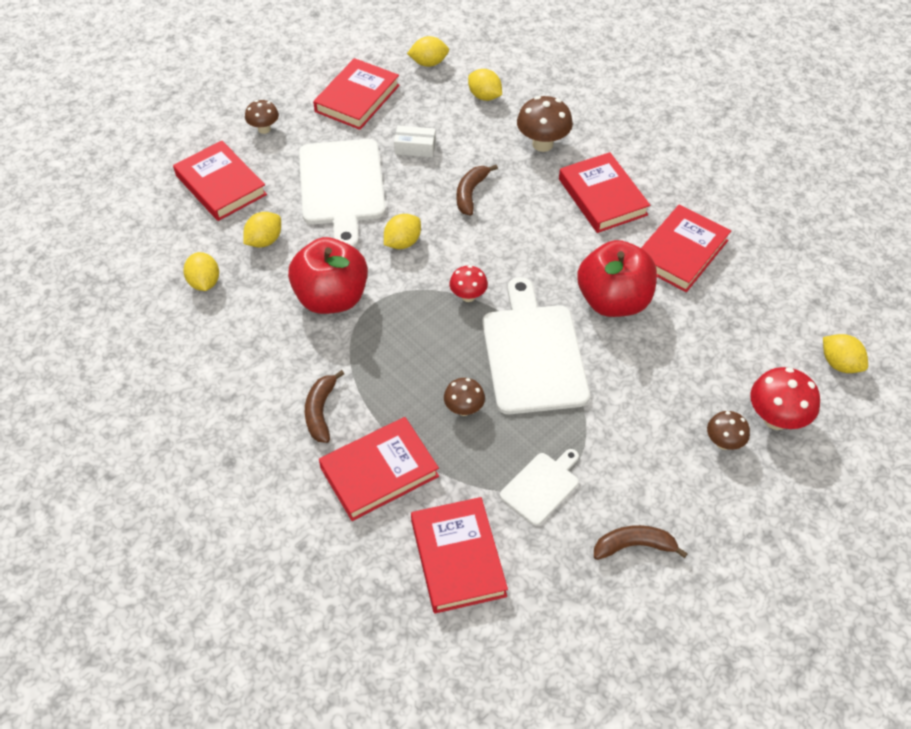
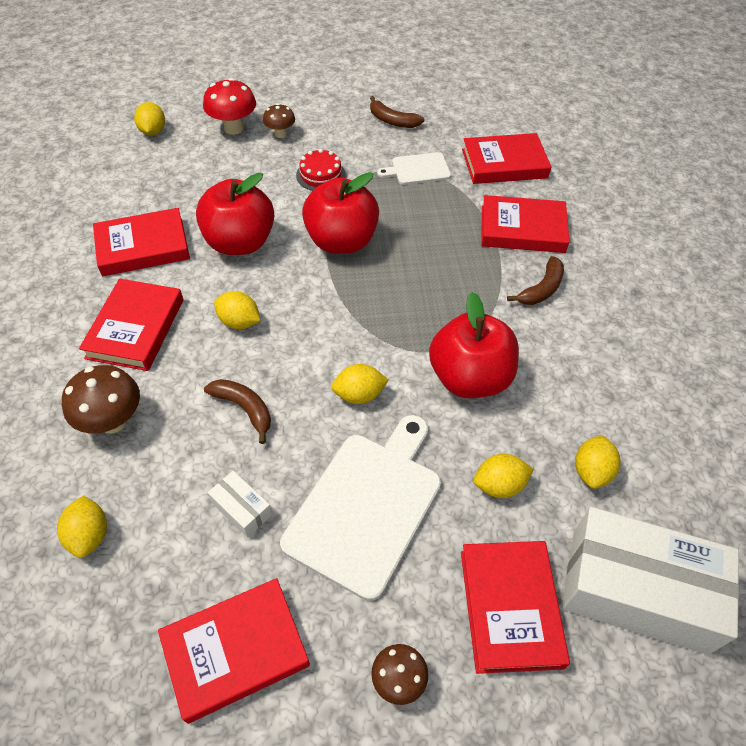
camera: 145 degrees left, 0 degrees up
yellow lemon [407,36,449,67] -> yellow lemon moved to [214,291,261,329]
red book [411,497,508,614] -> red book turned 60 degrees clockwise [462,133,551,184]
brown mushroom [444,378,485,416] -> none
red mushroom [449,265,488,302] -> none
brown banana [456,165,498,216] -> brown banana turned 105 degrees counterclockwise [204,379,271,444]
white cutting board [482,277,590,414] -> red apple [302,172,379,254]
none -> red cake [296,149,346,191]
none -> white box [562,507,739,655]

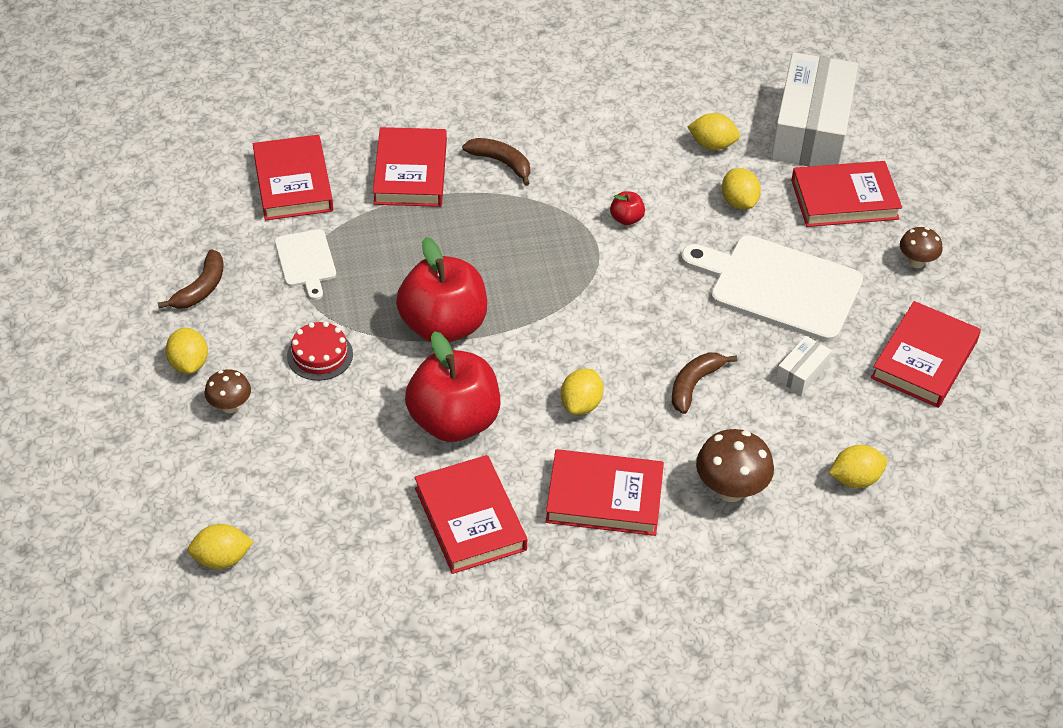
camera: 95 degrees left, 5 degrees down
red book [158,578,310,724] -> red book turned 60 degrees clockwise [871,301,981,408]
red mushroom [203,78,256,135] -> none
yellow lemon [331,364,389,404] -> yellow lemon moved to [165,328,208,374]
red apple [429,292,519,398] -> red apple [610,191,645,225], size x0.41

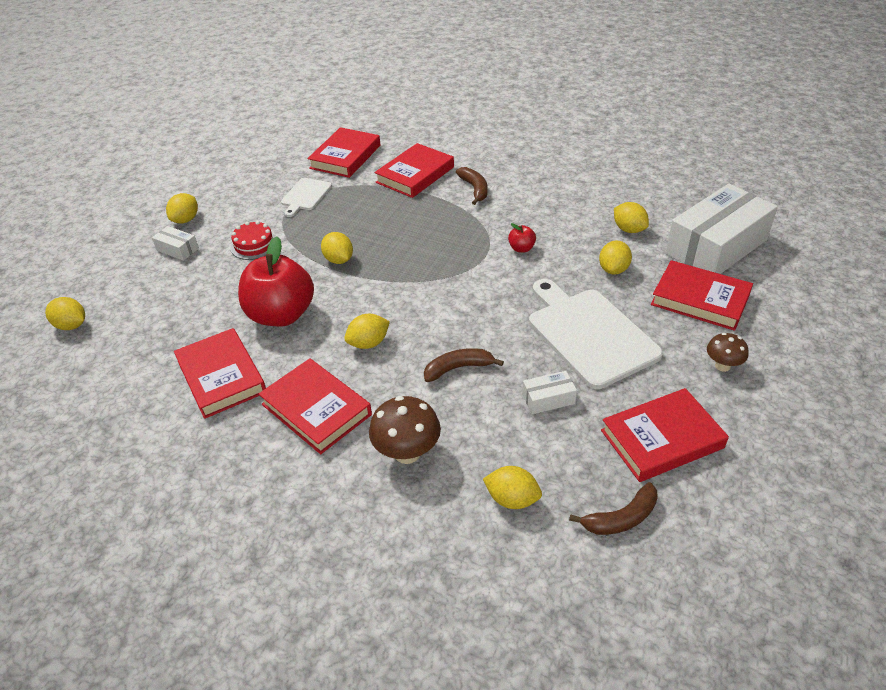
camera: 40 degrees right, 5 degrees down
brown banana [158,249,224,309] -> brown banana moved to [569,482,658,535]
brown mushroom [204,369,251,413] -> white box [152,226,199,261]
red apple [396,237,487,343] -> yellow lemon [321,232,353,264]
red book [415,455,527,574] -> red book turned 45 degrees counterclockwise [174,328,266,419]

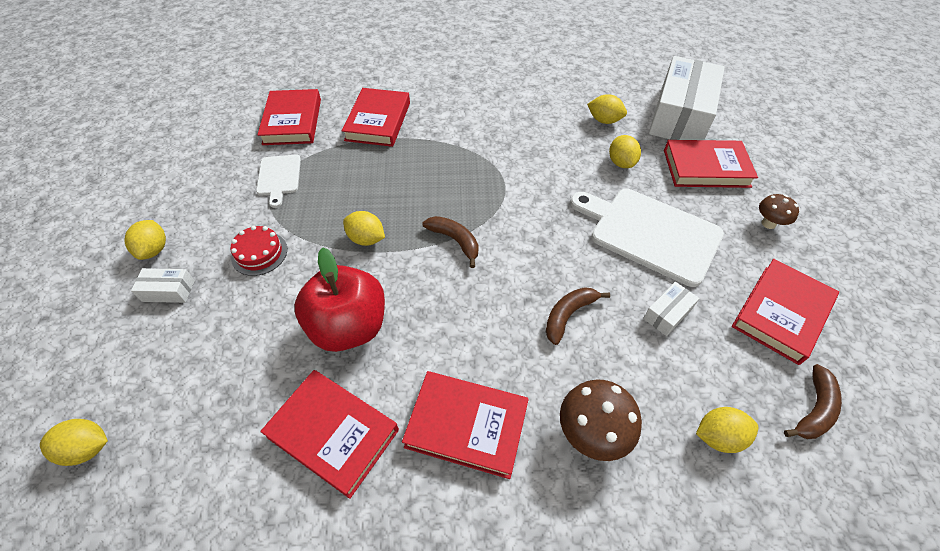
camera: 30 degrees left, 10 degrees up
yellow lemon [344,314,390,349] -> none
brown banana [456,167,488,205] -> brown banana moved to [422,216,479,268]
red apple [508,223,536,253] -> none

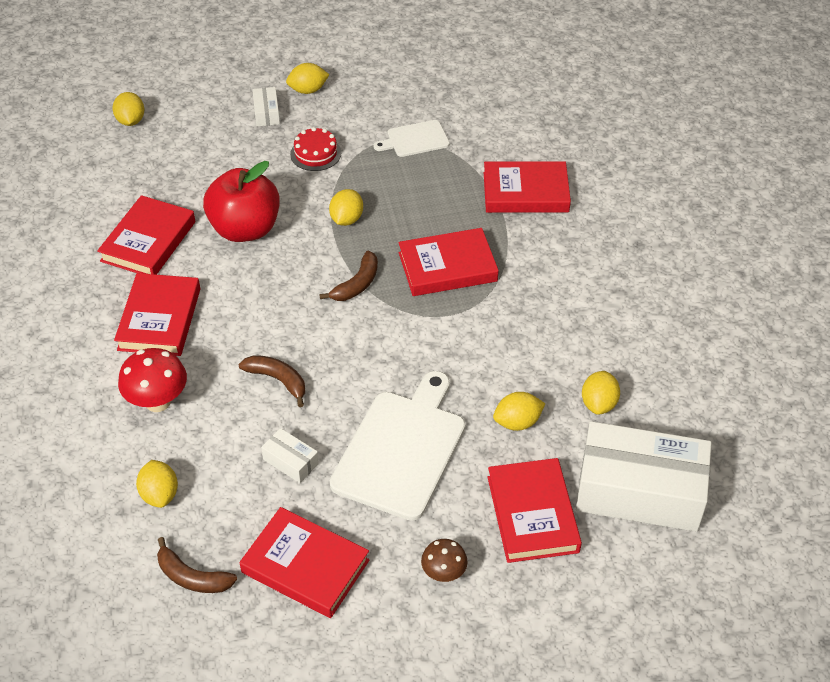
camera: 80 degrees right, 5 degrees down
red book [257,89,321,145] -> red book moved to [398,228,499,296]
brown mushroom [560,379,642,461] -> red mushroom [118,348,187,412]

